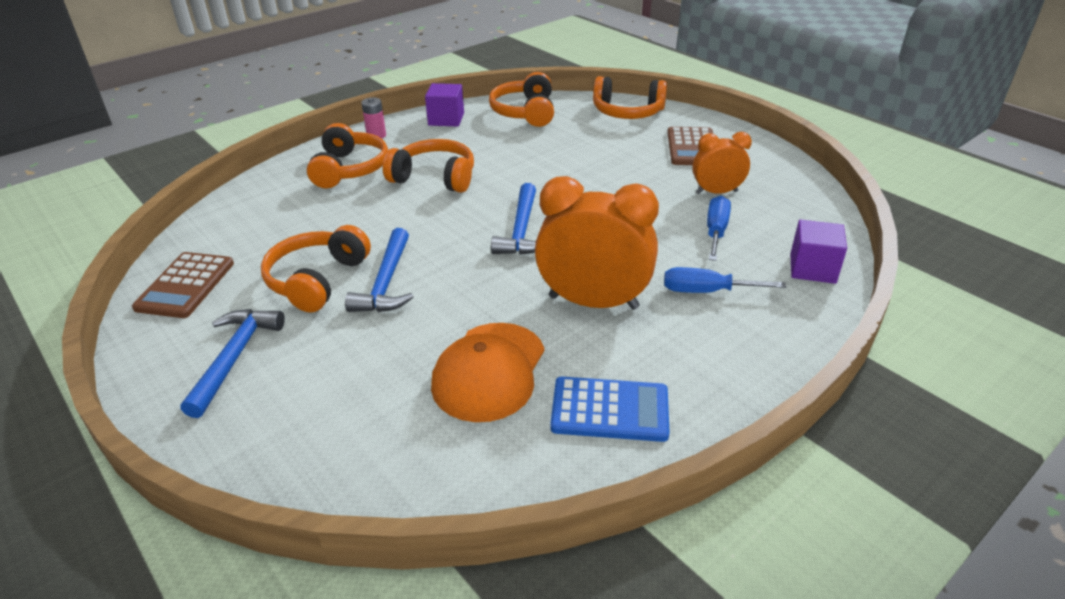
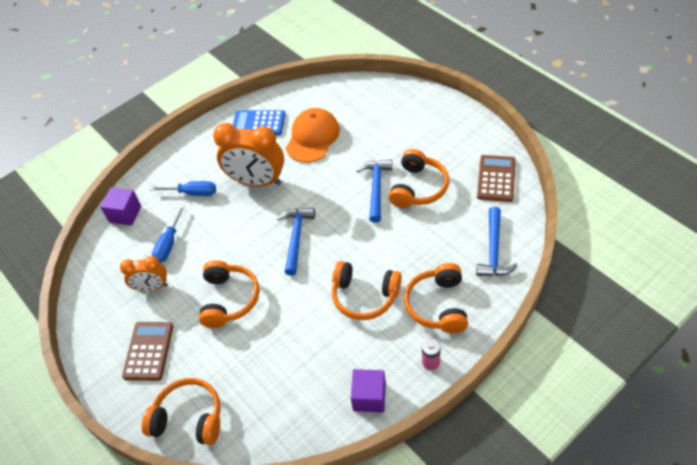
camera: 175 degrees left, 15 degrees up
blue hammer [180,309,285,418] -> blue hammer moved to [476,207,518,276]
orange headphones [489,72,554,127] -> orange headphones moved to [199,260,260,328]

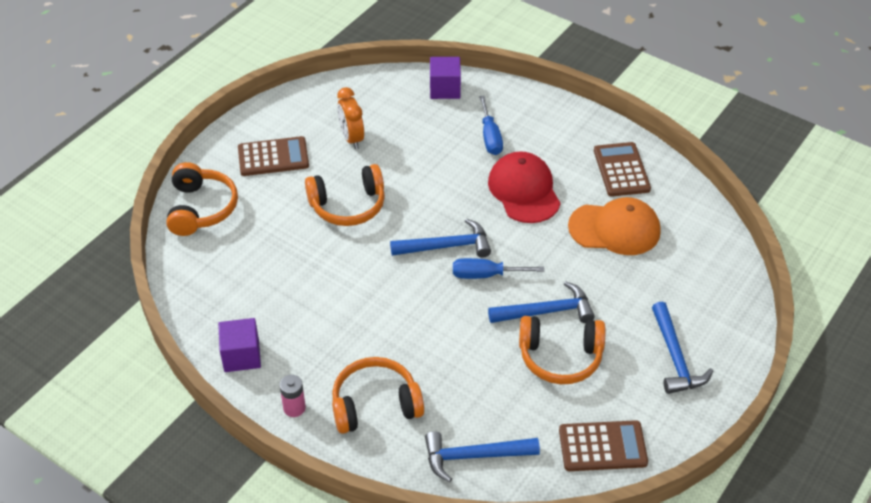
camera: 70 degrees right, 5 degrees down
blue screwdriver [152,205,185,263] -> blue screwdriver moved to [453,258,544,279]
orange clock [213,123,284,187] -> red cap [488,151,561,223]
blue calculator [233,110,285,136] -> brown calculator [594,142,651,197]
orange headphones [332,261,402,320] -> none
none -> blue hammer [652,302,713,394]

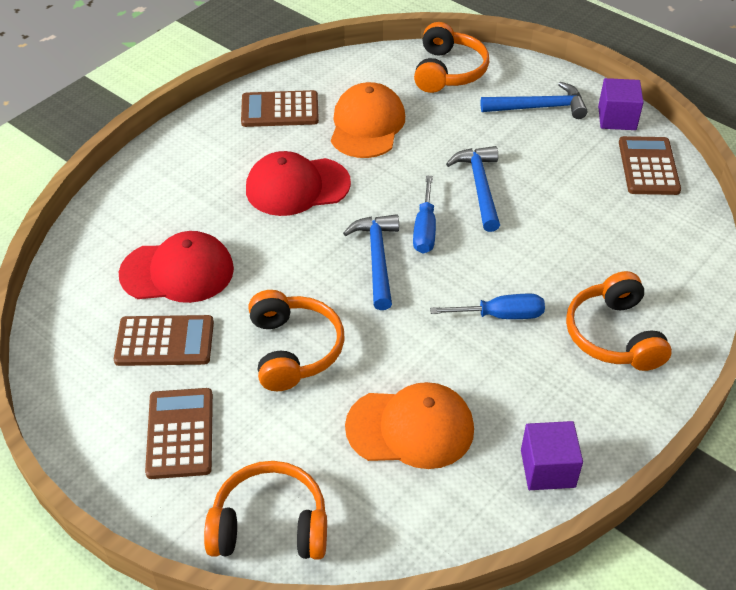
camera: 85 degrees left, 0 degrees up
pink battery [279,375,306,417] -> none
orange clock [337,87,364,149] -> brown calculator [114,315,214,366]
blue hammer [425,431,540,482] -> none
purple cube [430,57,461,99] -> purple cube moved to [598,78,644,130]
blue screwdriver [479,95,503,155] -> blue screwdriver moved to [430,294,545,319]
orange headphones [519,316,605,384] -> orange headphones moved to [414,22,489,93]
none -> red cap [119,231,234,303]
none -> orange cap [345,382,474,469]

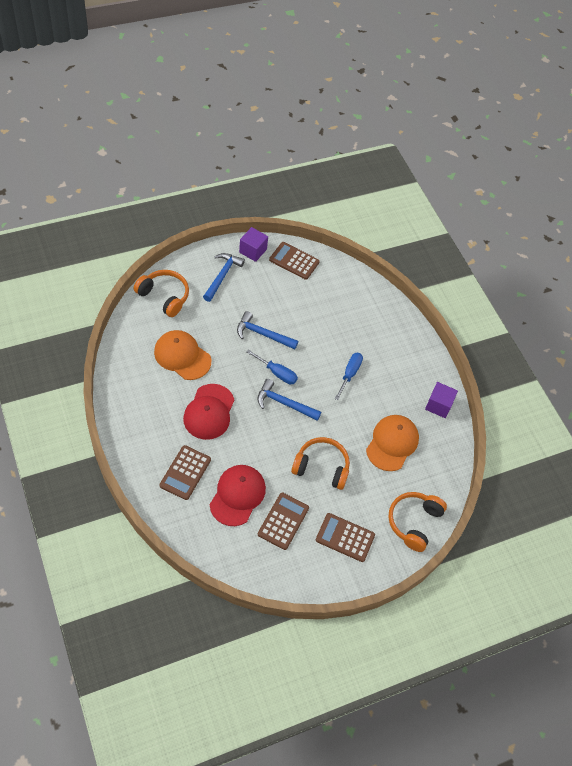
camera: 70 degrees left, 10 degrees up
brown calculator [241,90,319,127] -> brown calculator moved to [159,445,211,500]
orange headphones [566,271,672,371] -> none

